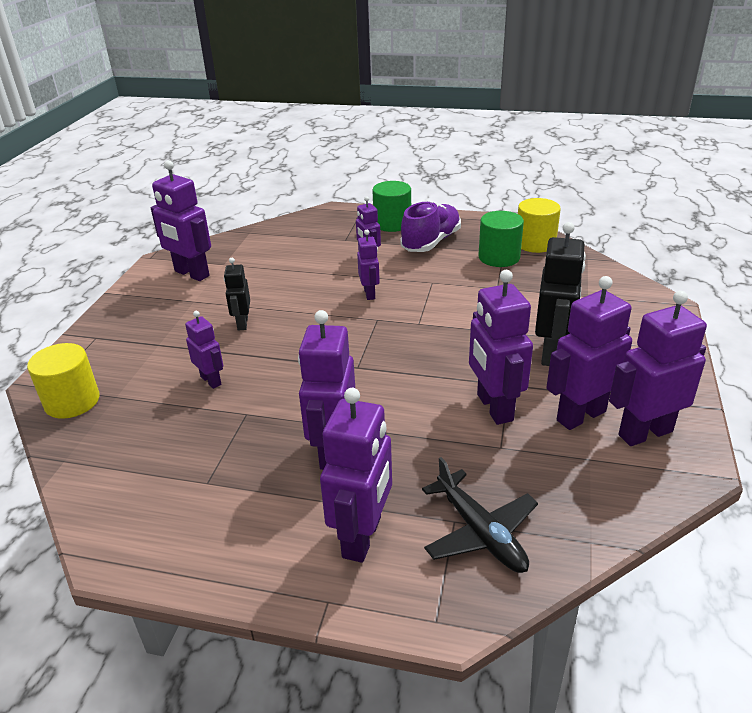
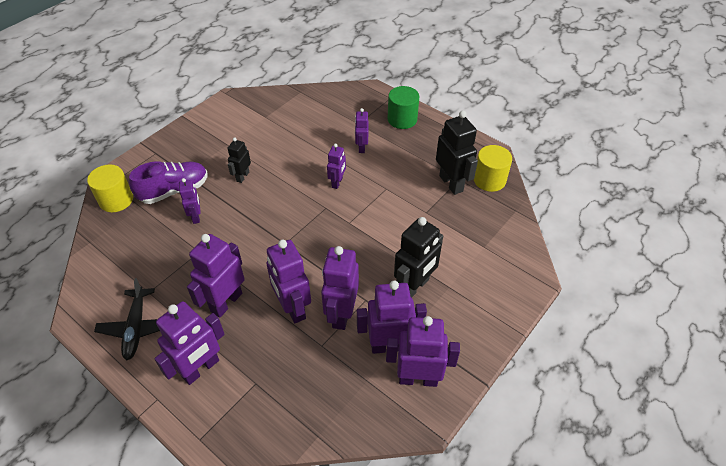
camera: 25 degrees right, 15 degrees up
purple robot [151,160,211,281] -> purple robot moved to [266,240,311,323]
purple shoe [400,201,461,252] -> purple shoe moved to [129,161,208,204]
black plane [422,457,538,573] -> black plane moved to [94,278,160,360]
green cylinder [478,211,524,267] -> black robot [436,111,478,195]

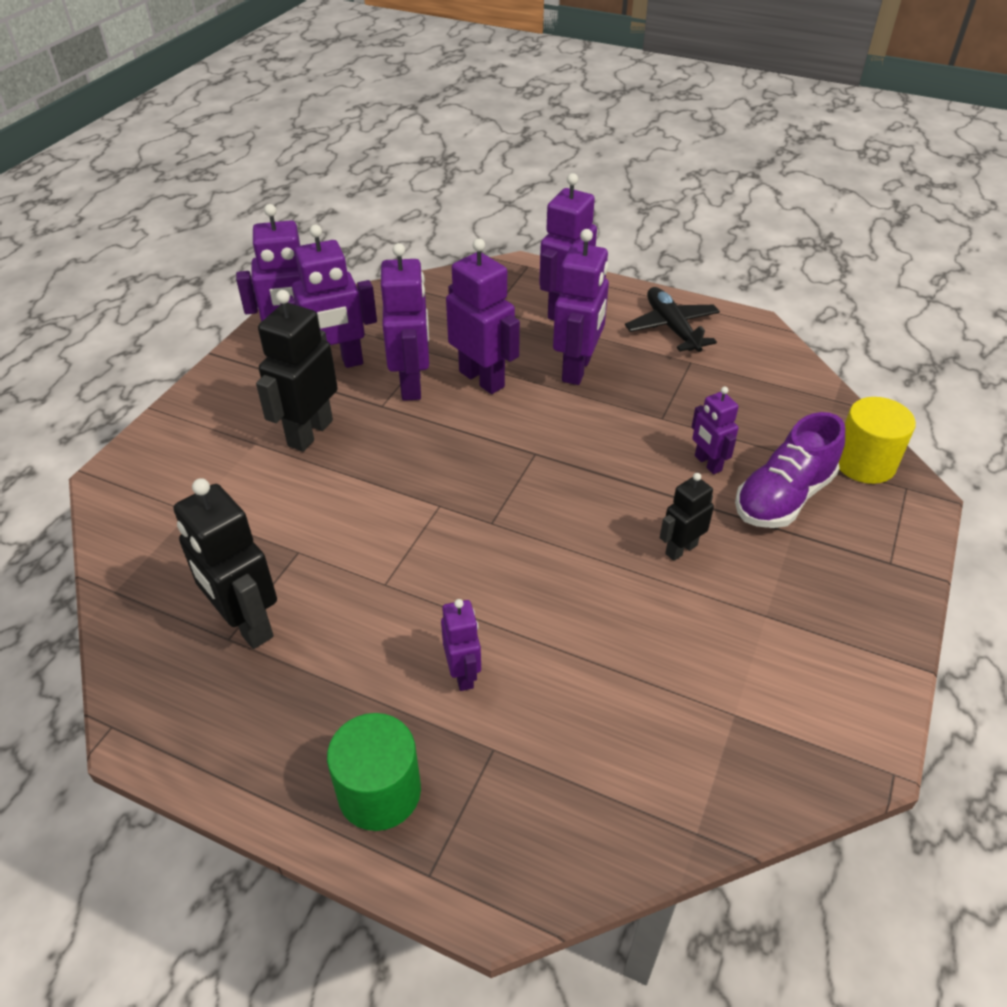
camera: 165 degrees right, 5 degrees down
black robot [228,138,251,183] -> black robot turned 135 degrees counterclockwise [660,473,714,561]
purple robot [327,144,346,189] -> none
yellow cylinder [474,145,512,192] -> none

